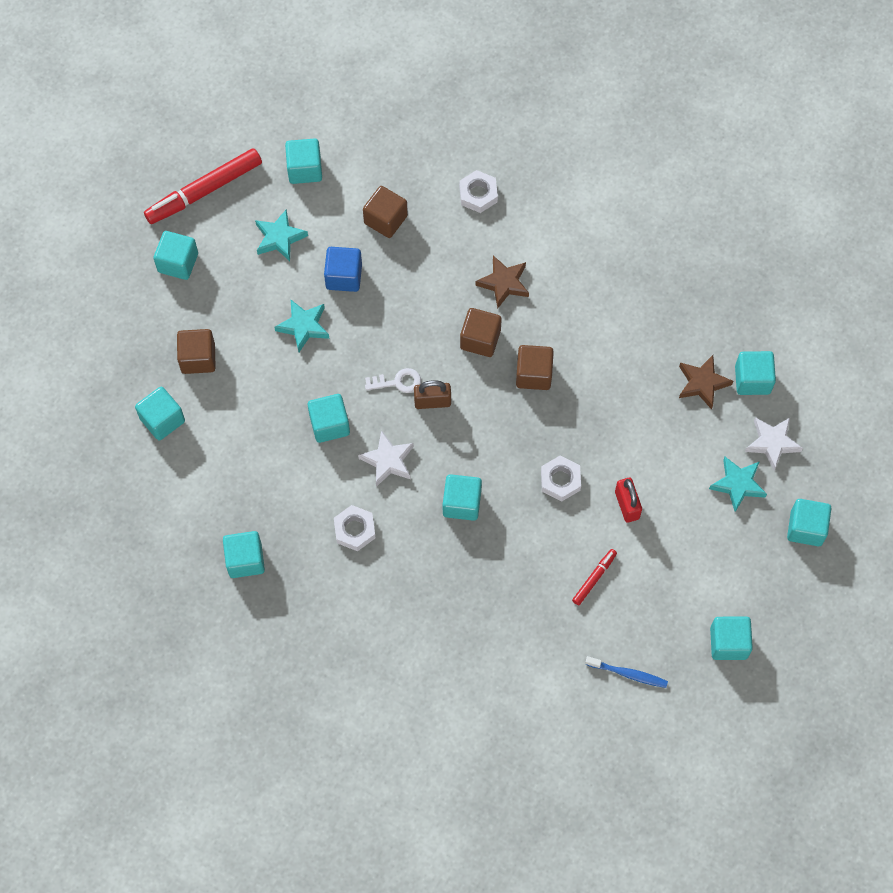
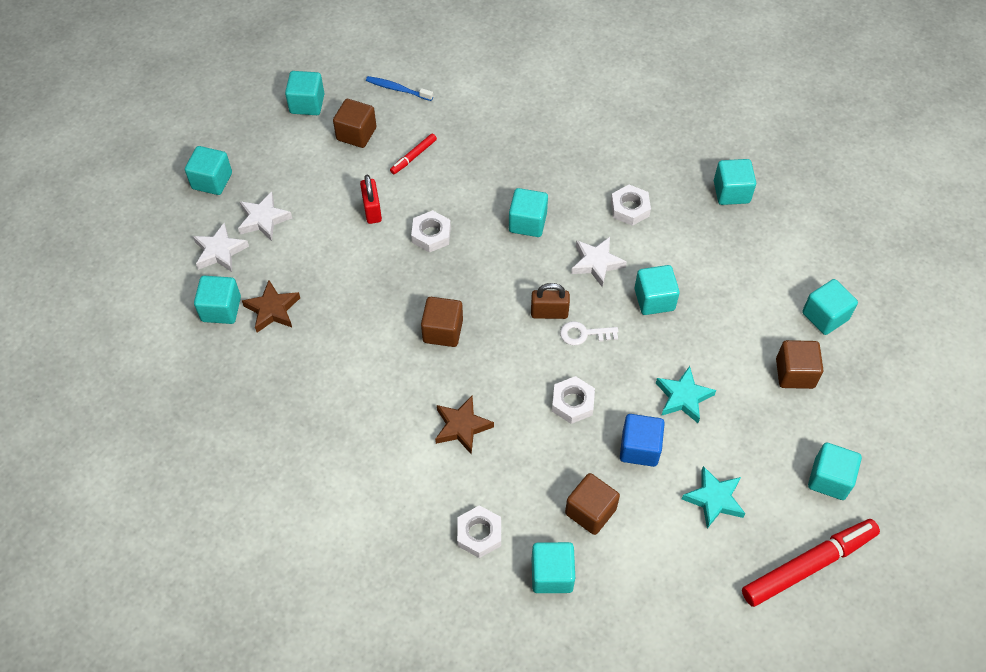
camera: 175 degrees left, 10 degrees down
turquoise cube [285,138,322,184] -> turquoise cube moved to [532,542,575,593]
brown cube [460,308,502,357] -> brown cube moved to [333,99,376,148]
turquoise star [709,457,767,512] -> white star [238,192,292,241]
none -> white nut [552,376,595,424]

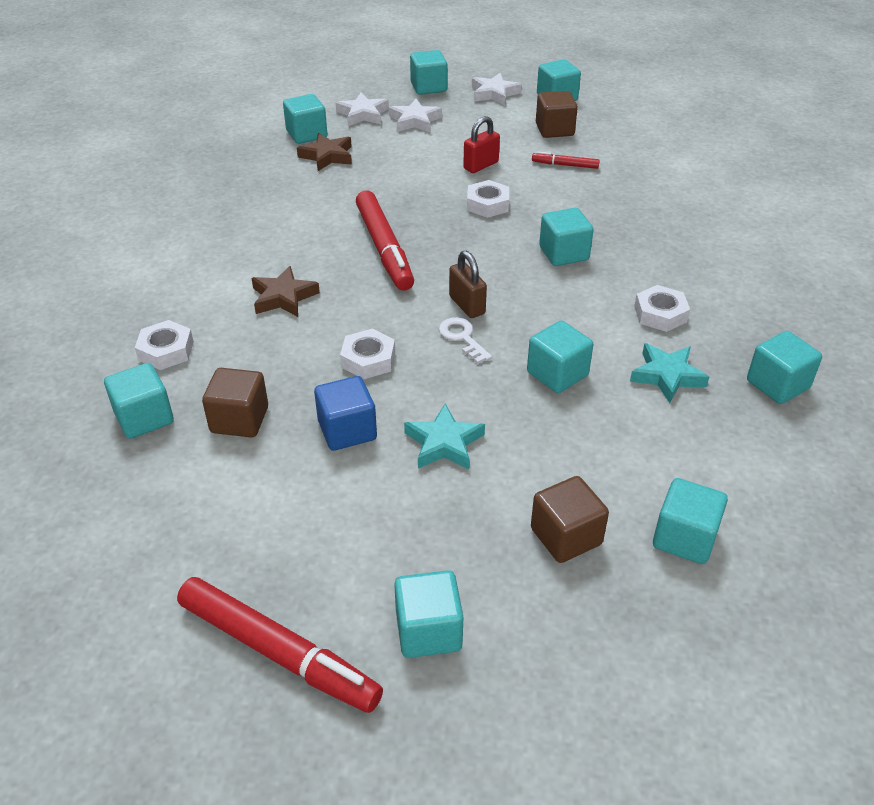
camera: 60 degrees right, 15 degrees down
blue toothbrush [366,76,433,101] -> none
brown cube [421,297,463,347] -> red marker [356,191,414,291]
white star [571,237,627,287] -> white star moved to [472,73,522,106]
turquoise star [682,466,745,529] -> turquoise star moved to [630,343,709,403]

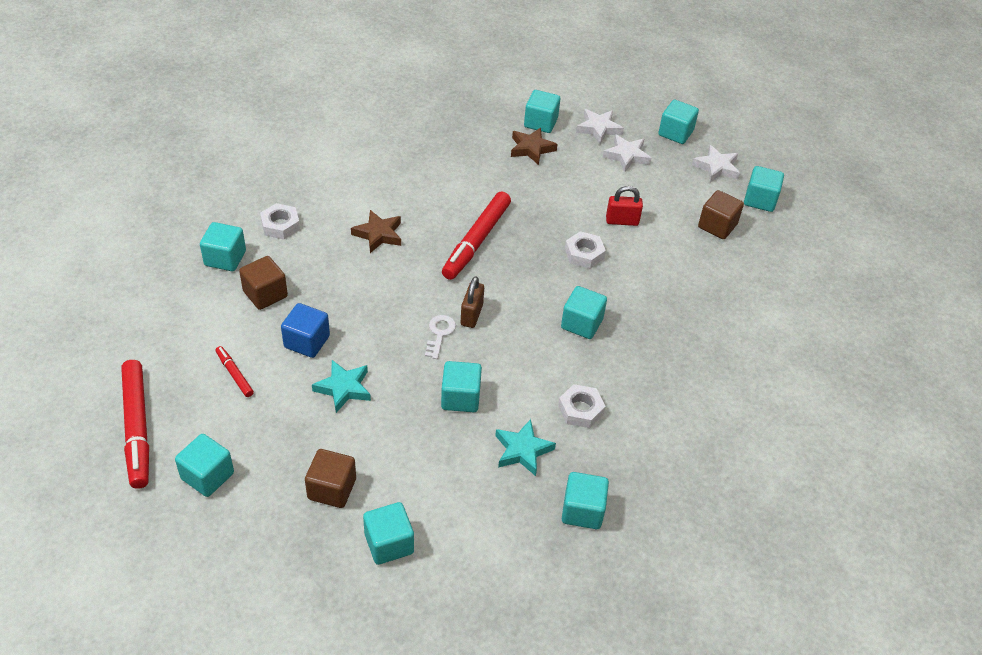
camera: 40 degrees right, 5 degrees up
white nut [340,329,395,379] -> none
red marker [532,151,600,169] -> red marker moved to [216,346,254,397]

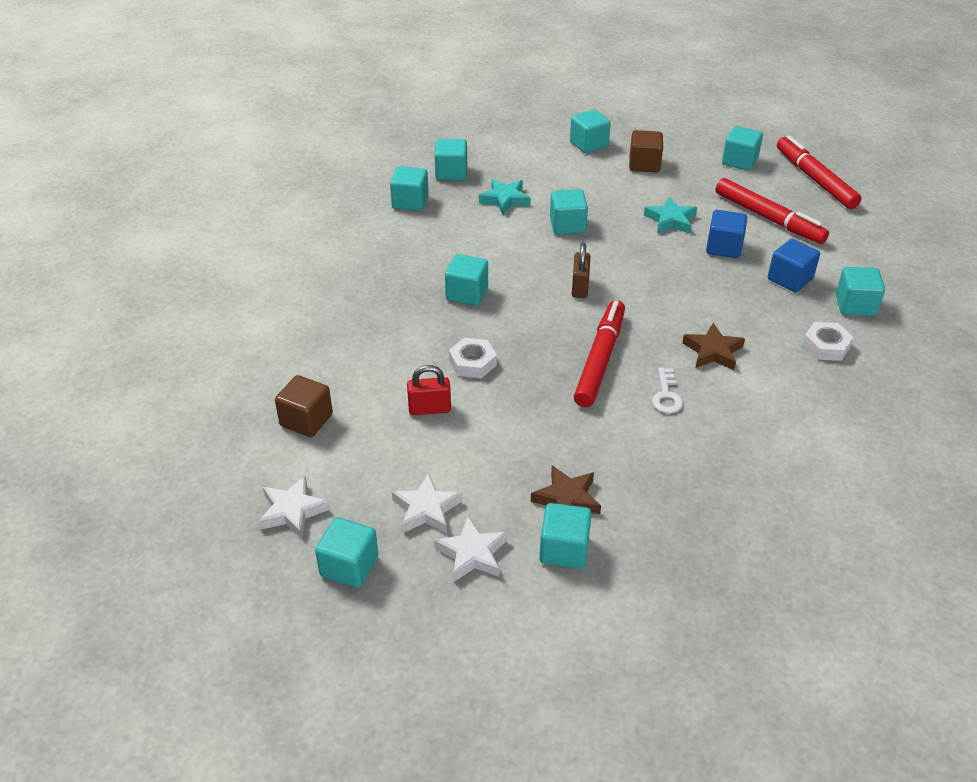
camera: 175 degrees right, 5 degrees down
red marker [216,346,254,397] -> red marker [716,178,829,244], size x2.07
brown cube [239,256,288,310] -> blue cube [768,239,820,293]
white key [425,315,456,359] -> white key moved to [652,368,683,414]
white nut [558,384,606,428] -> none
turquoise cube [744,166,784,212] -> turquoise cube moved to [390,166,429,211]

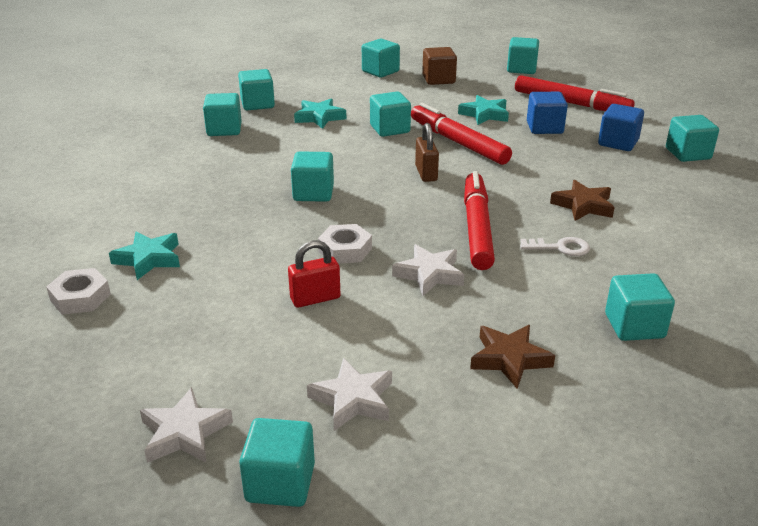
camera: 15 degrees left, 10 degrees down
brown cube [275,375,333,437] -> none
white star [434,516,507,582] -> white star moved to [392,244,464,296]
turquoise cube [539,503,592,569] -> turquoise cube moved to [605,273,675,341]
white key [652,368,683,414] -> white key turned 75 degrees counterclockwise [520,237,590,256]
red marker [777,136,861,209] -> red marker moved to [411,103,512,165]
white nut [802,322,854,361] -> white nut moved to [46,268,111,314]
none -> turquoise star [109,231,180,280]

